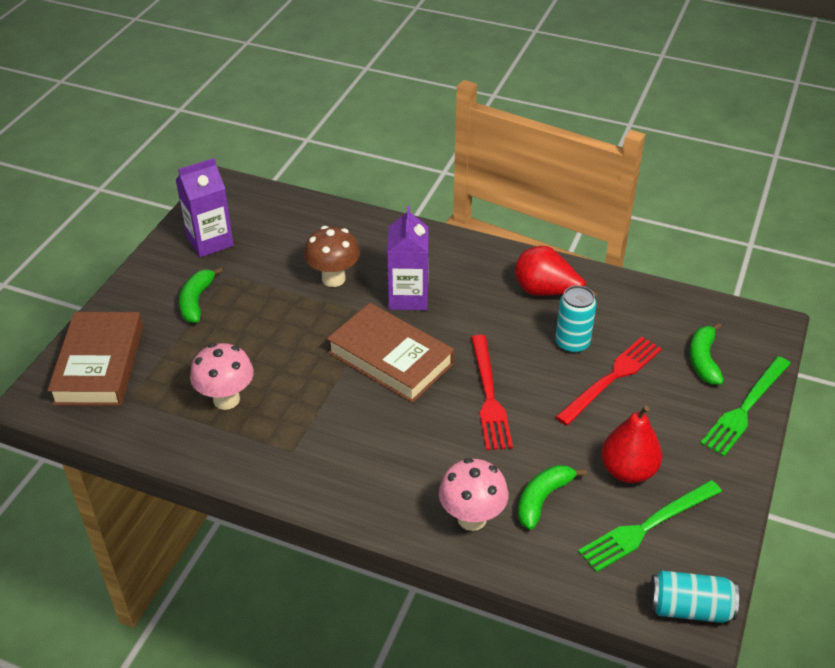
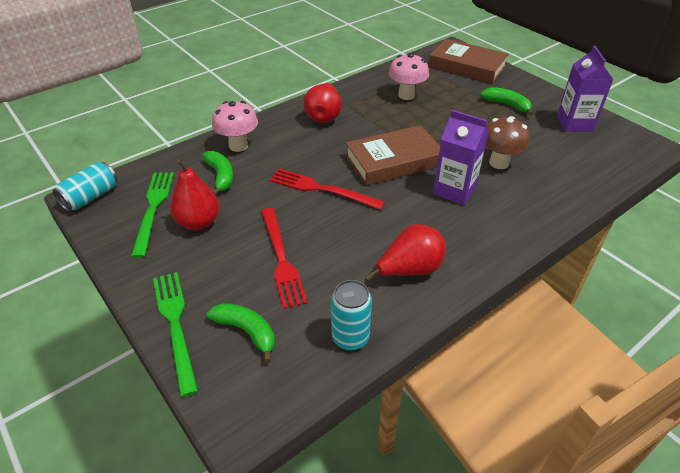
camera: 120 degrees right, 0 degrees up
turquoise can [555,285,597,353] -> turquoise can moved to [331,280,372,350]
none -> red pear [303,83,342,123]

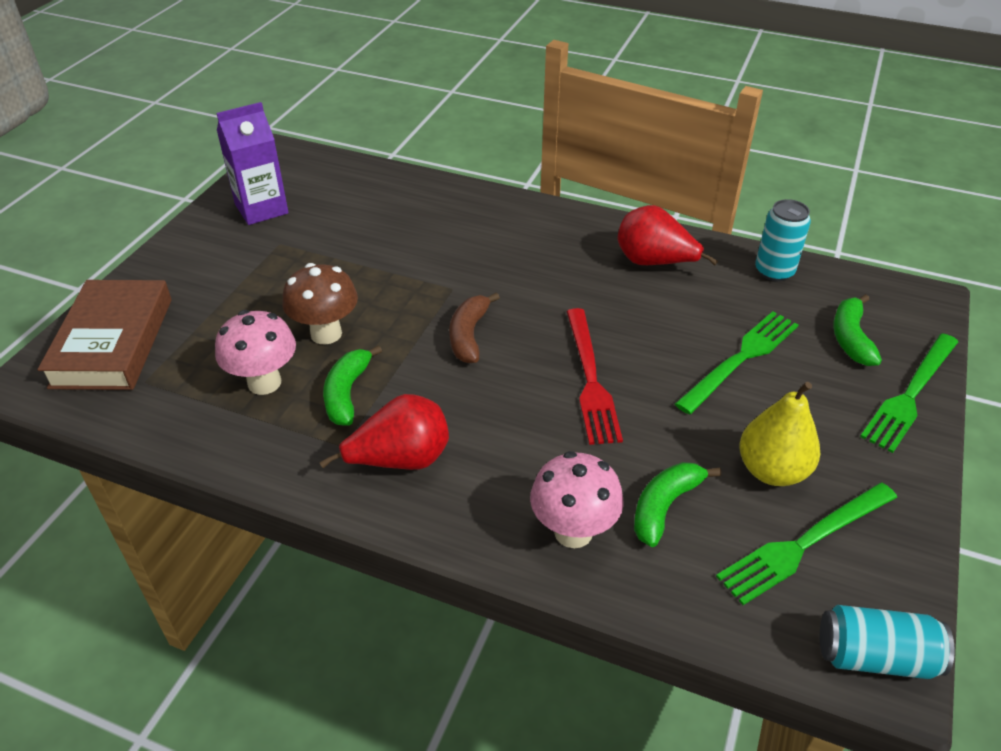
camera: 120 degrees left, 0 degrees up
red pear [170,159,219,230] -> yellow pear [739,382,820,486]
red fork [261,208,308,309] -> green fork [675,311,799,414]
brown book [346,125,440,185] -> brown banana [449,293,500,363]
purple carton [433,110,489,205] -> none
green banana [480,87,533,115] -> green banana moved to [323,345,382,425]
brown mushroom [486,116,530,169] -> brown mushroom moved to [282,263,358,345]

